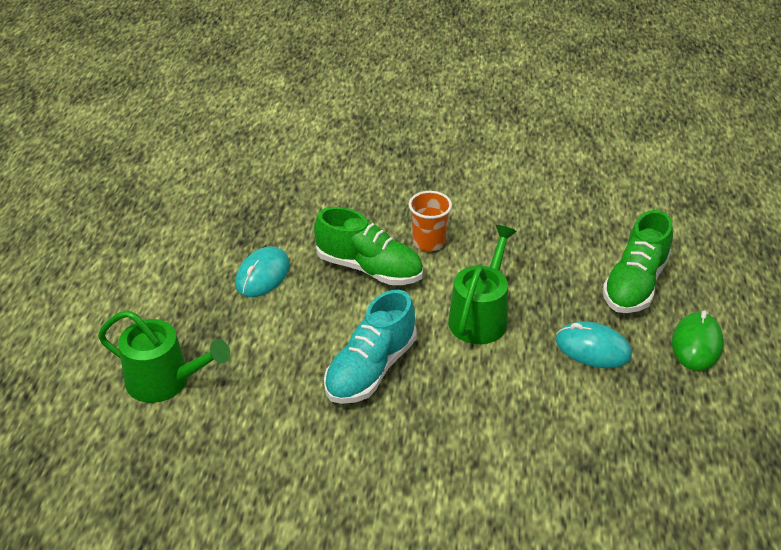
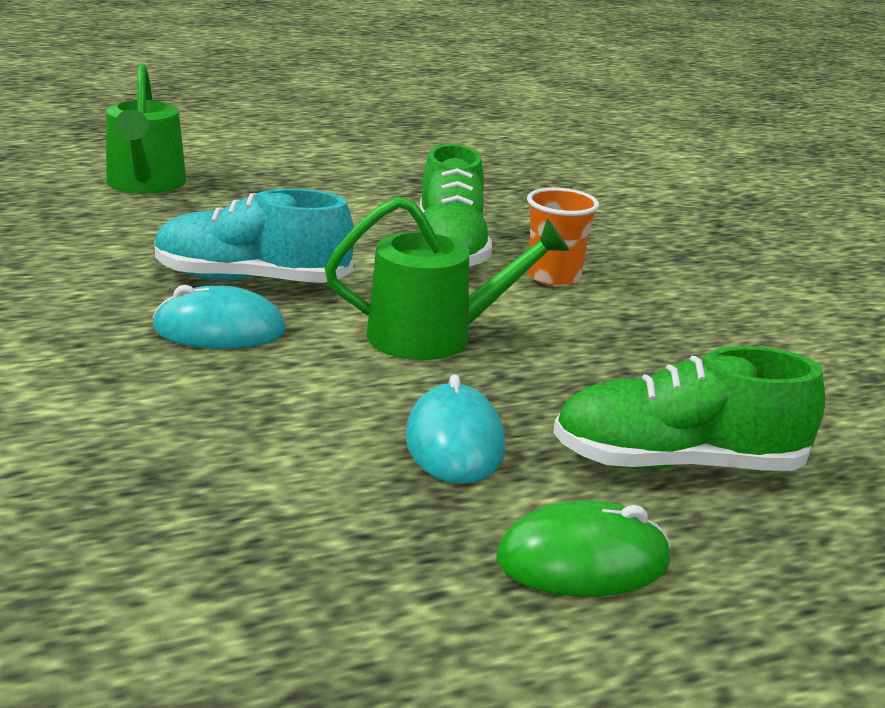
camera: 60 degrees right, 15 degrees down
turquoise mouse [235,247,290,297] -> turquoise mouse moved to [153,285,286,349]

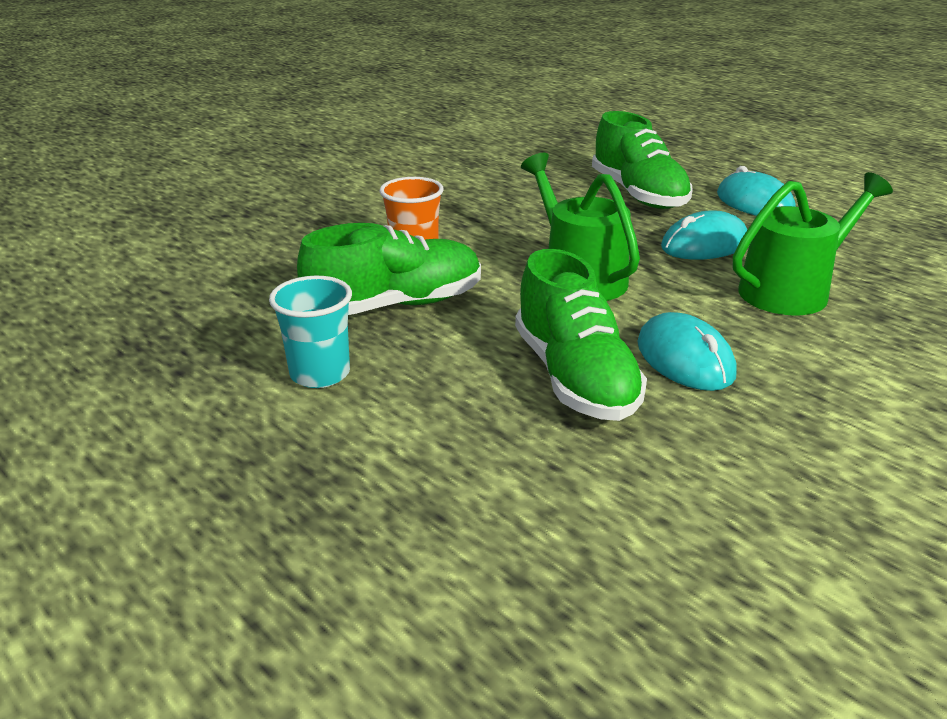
camera: 110 degrees left, 5 degrees up
green watering can [106,64,187,194] -> green watering can moved to [733,172,893,315]
turquoise shoe [155,188,354,283] -> green shoe [515,249,647,421]
green mouse [496,500,671,597] -> turquoise mouse [717,166,796,216]
none -> turquoise cup [269,276,352,388]

